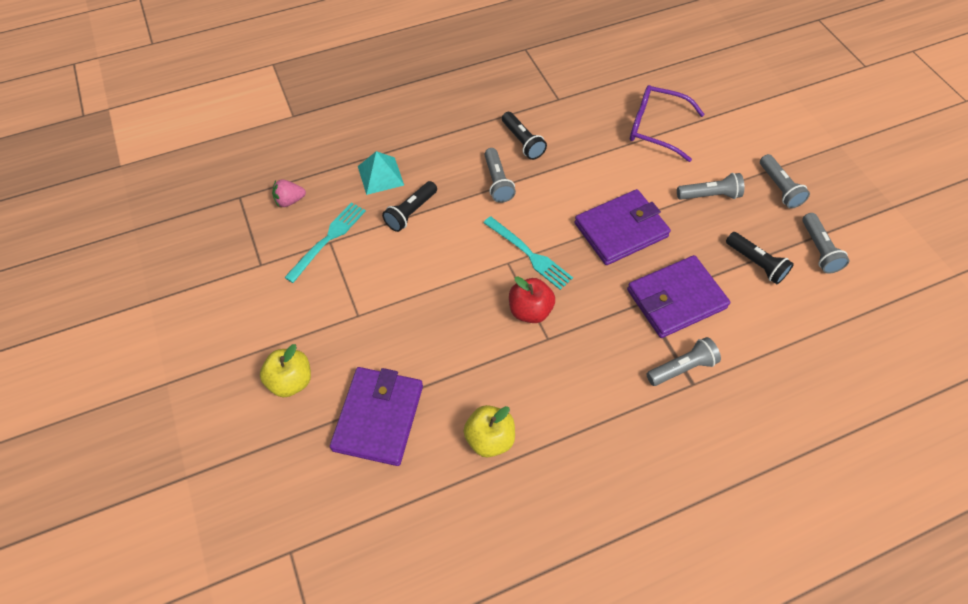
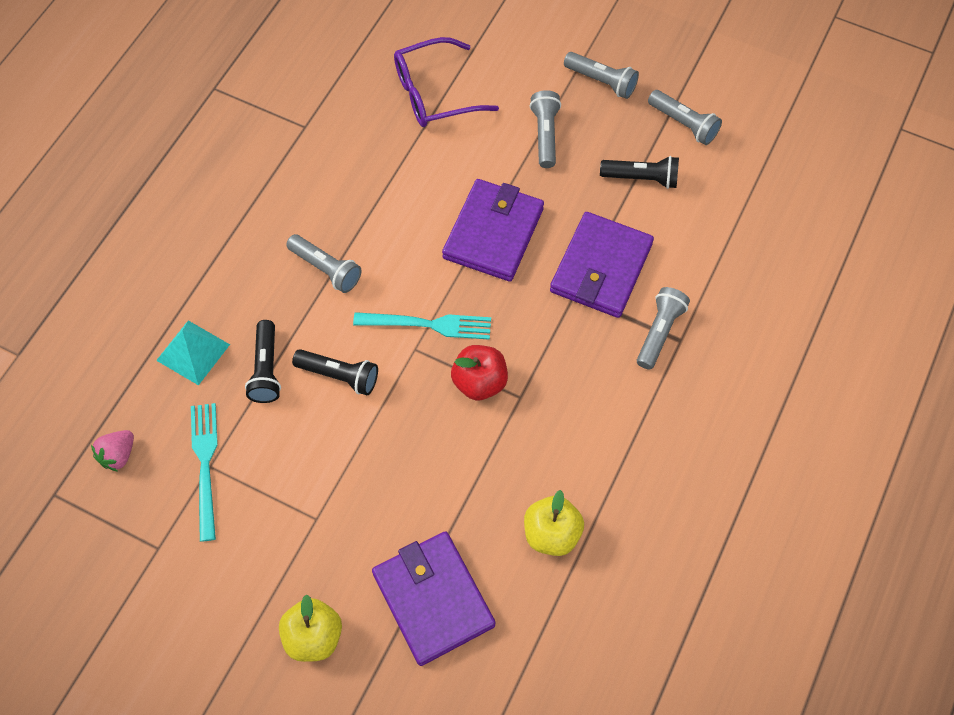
camera: 40 degrees left, 5 degrees up
black flashlight [502,112,547,160] -> black flashlight moved to [292,349,378,395]
grey flashlight [677,173,744,200] -> grey flashlight turned 45 degrees counterclockwise [530,90,561,168]

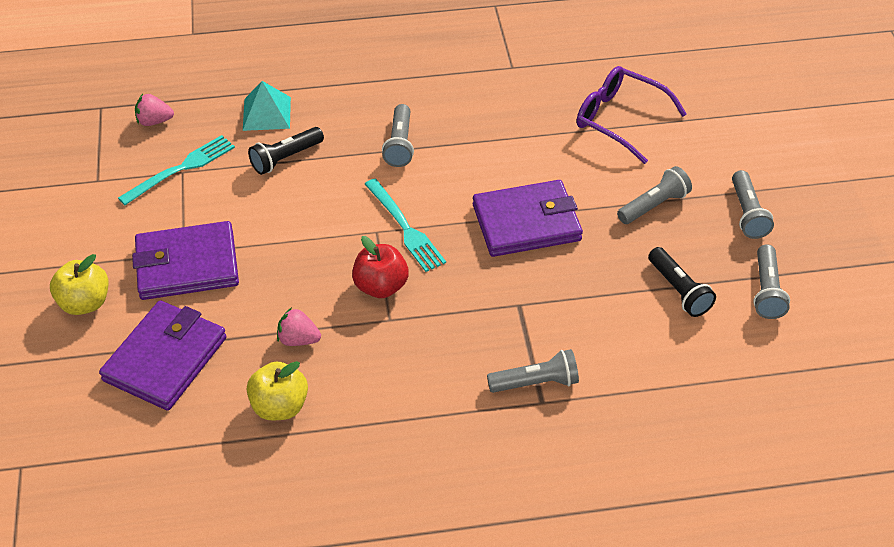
camera: 55 degrees right, 15 degrees down
black flashlight [292,349,378,395] -> none
purple wallet [550,212,654,318] -> purple wallet moved to [132,221,239,300]
none -> pink strawberry [277,307,321,346]

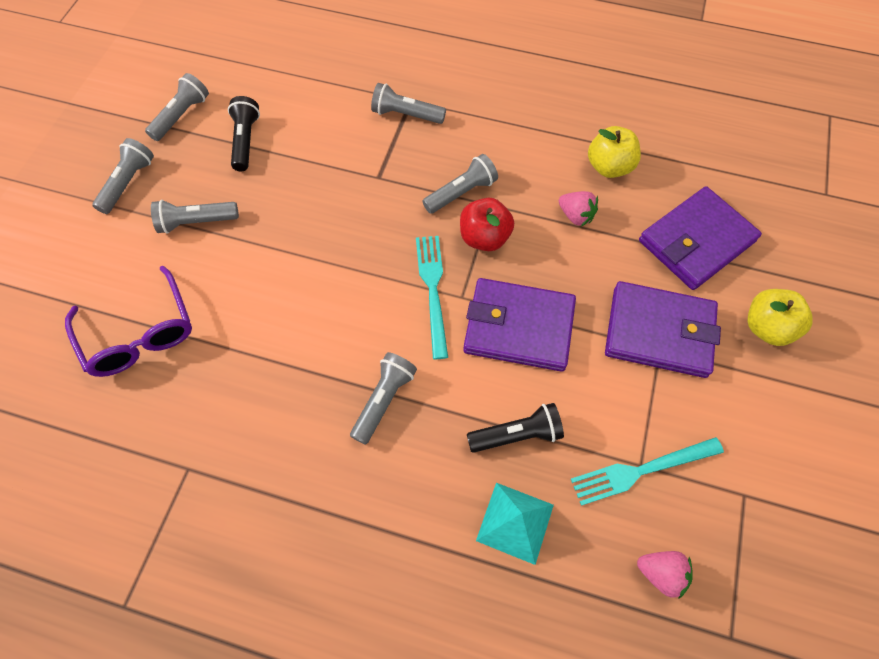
camera: 155 degrees left, 15 degrees up
purple wallet [473,180,583,257] -> purple wallet moved to [463,278,576,372]
none -> grey flashlight [422,154,498,214]

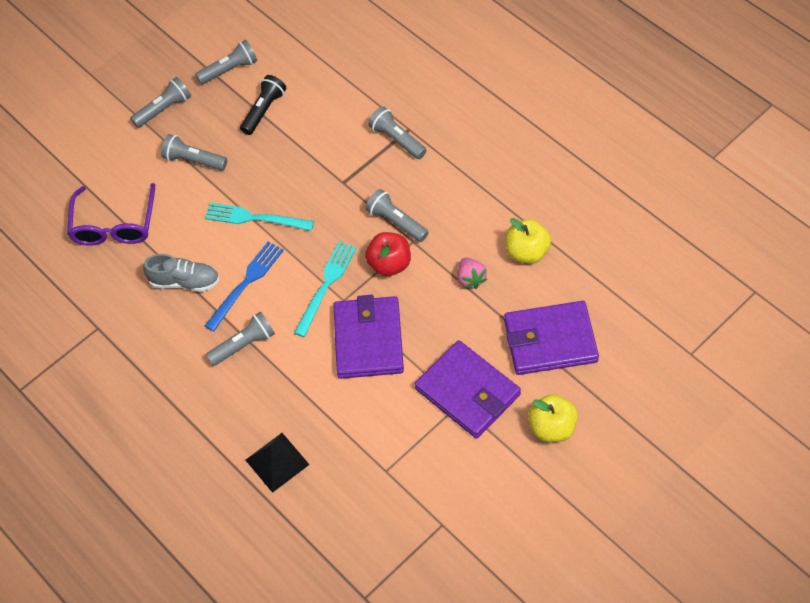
camera: 35 degrees right, 5 degrees down
grey flashlight [422,154,498,214] -> grey flashlight turned 135 degrees counterclockwise [366,189,429,242]
purple wallet [463,278,576,372] -> purple wallet turned 45 degrees clockwise [333,295,404,379]
black flashlight [467,403,564,453] -> none
turquoise pyramid [476,483,554,565] -> black pyramid [246,433,310,493]
turquoise fork [571,437,724,506] -> turquoise fork moved to [205,203,314,231]
pink strawberry [637,551,693,599] -> none
none -> grey shoe [143,254,220,292]
none -> blue fork [205,241,284,332]

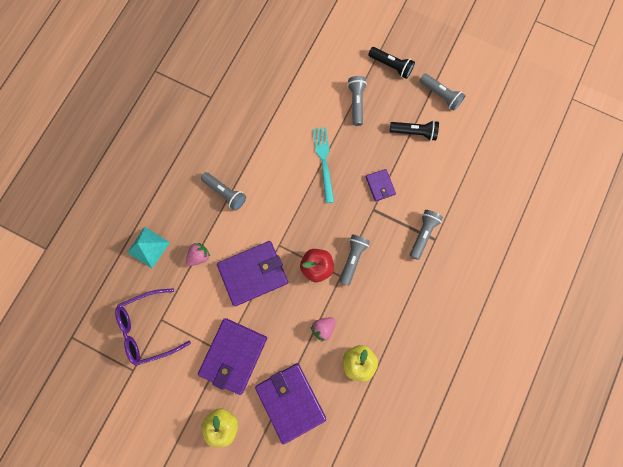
camera: 65 degrees right, 20 degrees up
purple glasses [67,183,155,246] -> purple glasses moved to [115,288,191,366]
grey flashlight [130,77,191,128] -> black flashlight [368,47,415,79]
grey shoe [143,254,220,292] -> none
blue fork [205,241,284,332] -> none
black pyramid [246,433,310,493] -> turquoise pyramid [127,227,170,268]
turquoise fork [294,241,357,337] -> none
none -> pink strawberry [186,243,210,266]
none -> purple wallet [366,169,396,201]

